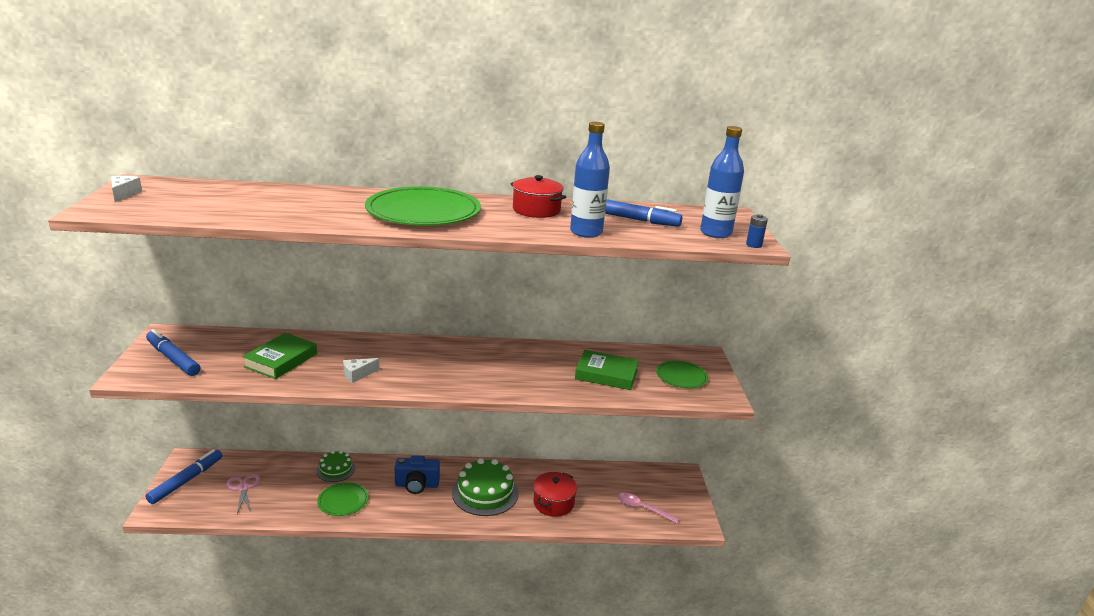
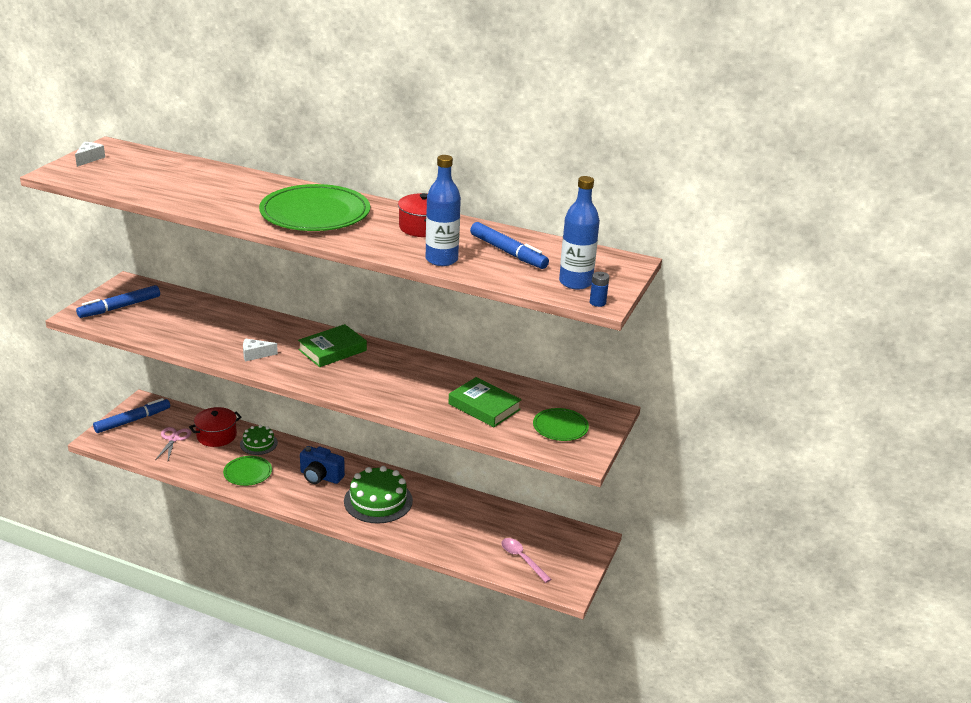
camera: 25 degrees right, 5 degrees up
blue marker [146,329,200,376] -> blue marker turned 105 degrees counterclockwise [76,285,160,318]
green book [242,333,317,379] -> green book moved to [298,324,367,367]
red pot [533,472,577,517] -> red pot moved to [189,407,242,447]

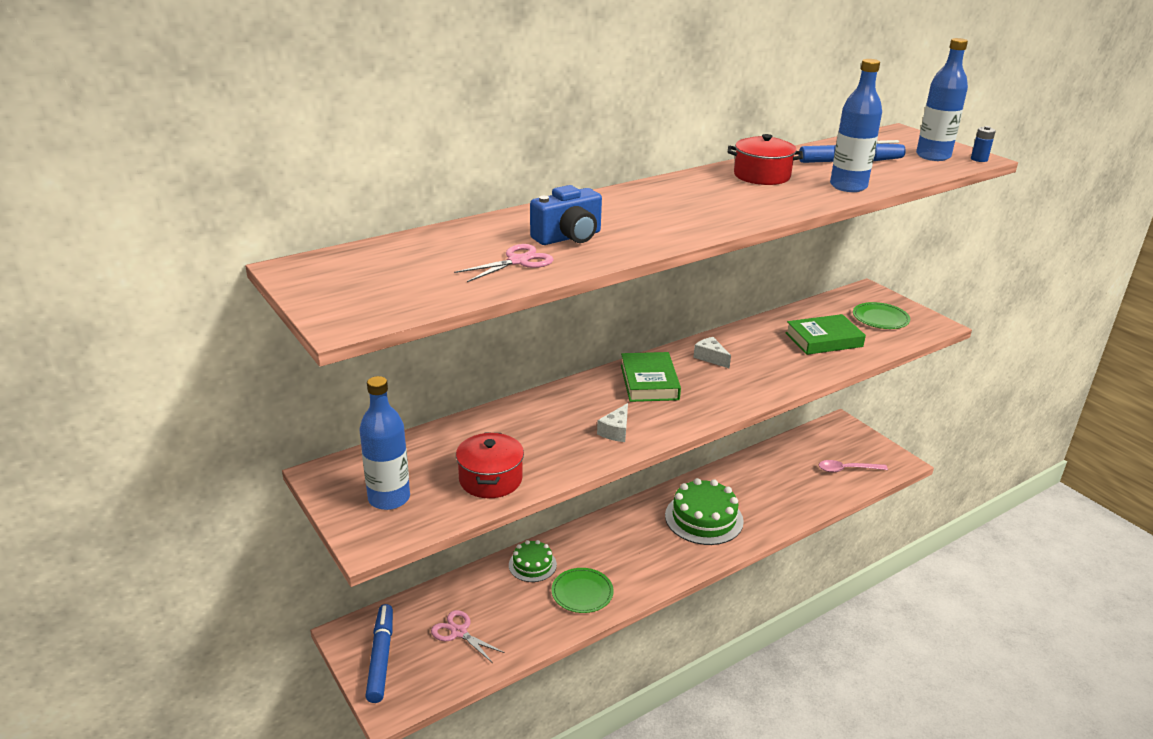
camera: 55 degrees left, 0 degrees up
white cheese [75,142,105,167] -> white cheese moved to [693,337,731,369]
blue marker [76,285,160,318] -> blue bottle [360,376,410,510]
red pot [189,407,242,447] -> red pot moved to [456,433,524,498]
green plate [259,184,370,231] -> none
blue camera [300,446,345,484] -> blue camera moved to [530,185,602,245]
none -> pink scissors [454,244,554,282]

